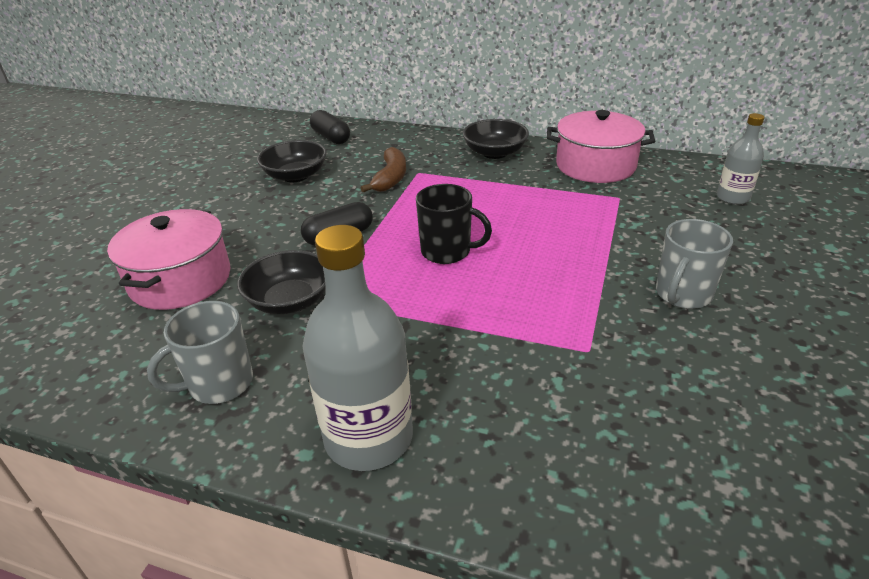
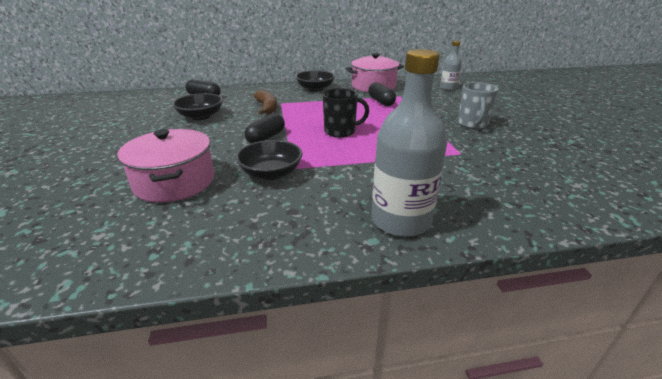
camera: 30 degrees left, 5 degrees down
grey mug [147,301,253,404] -> none
none -> black capsule [368,82,396,106]

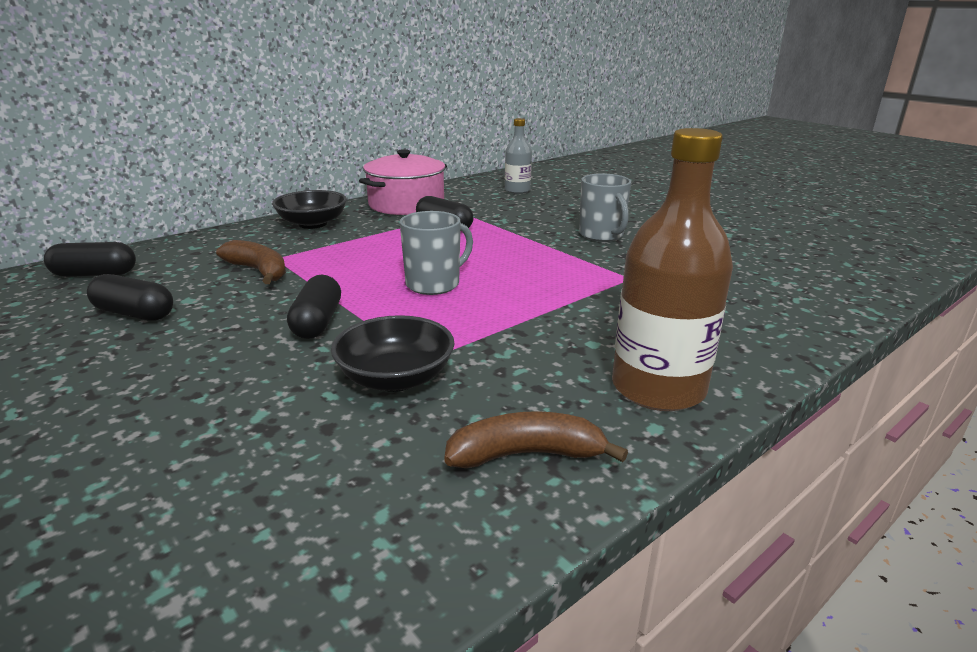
camera: 30 degrees left, 5 degrees down
pink pot [117,129,214,203] -> none
black bowl [172,93,223,120] -> black capsule [87,274,173,321]
black mug [323,88,369,138] -> grey mug [400,211,473,295]
grey bottle [371,49,447,237] -> brown bottle [612,128,733,411]
none -> brown banana [444,411,628,468]

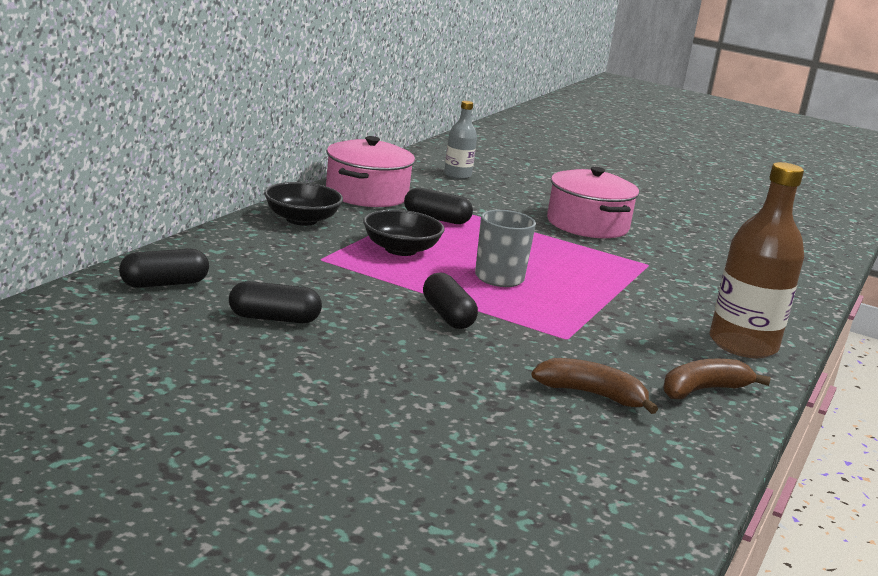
camera: 25 degrees left, 5 degrees down
brown banana [216,240,286,284] -> brown banana moved to [531,358,658,414]
black bowl [331,315,455,392] -> black bowl moved to [363,210,445,256]
grey mug [579,174,631,242] -> pink pot [547,167,639,238]

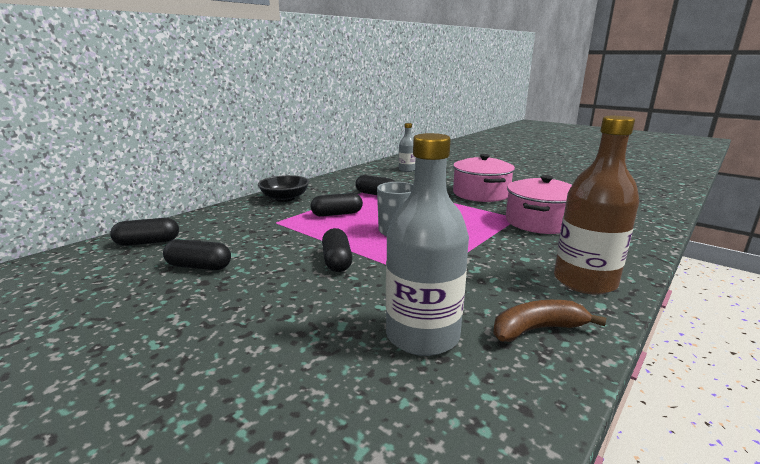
camera: 15 degrees right, 0 degrees up
pink pot [326,136,415,207] -> pink pot moved to [506,175,572,234]
black bowl [363,210,445,256] -> black capsule [311,193,363,217]
brown banana [531,358,658,414] -> grey bottle [386,133,469,356]

